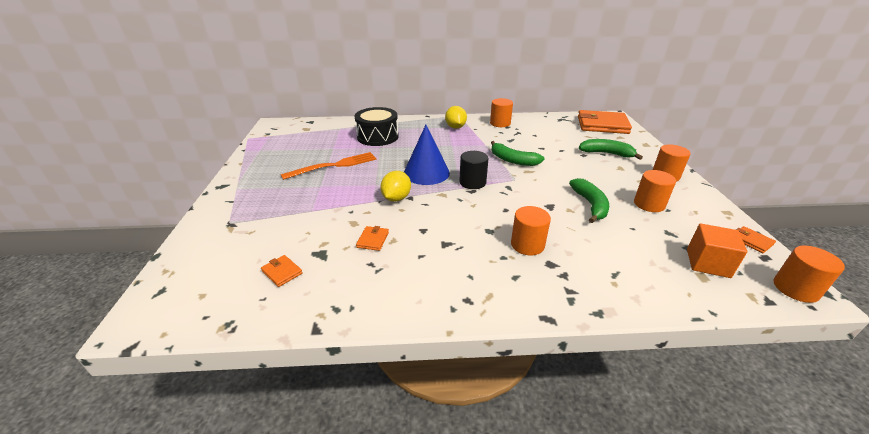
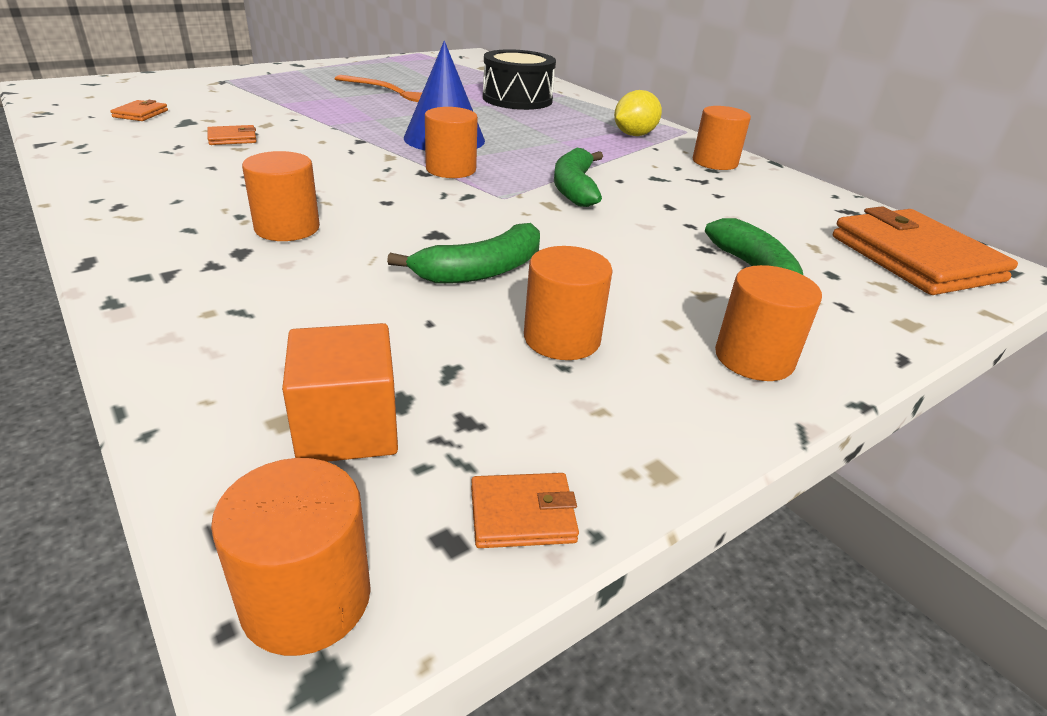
camera: 55 degrees right, 0 degrees up
yellow lemon [380,171,411,202] -> none
black cylinder [459,151,488,189] -> orange cylinder [425,107,478,178]
orange wallet [736,226,776,253] -> orange wallet turned 60 degrees clockwise [471,473,579,548]

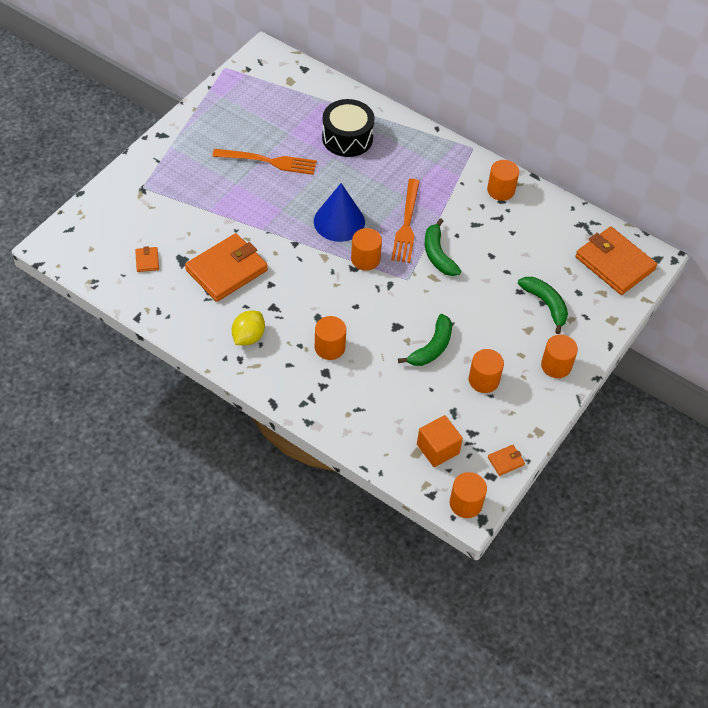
camera: 20 degrees left, 20 degrees up
orange wallet [208,125,257,145] -> orange wallet [185,233,268,302], size x2.40
yellow lemon [614,90,662,136] -> yellow lemon moved to [232,311,265,345]
none -> orange fork [391,179,420,263]

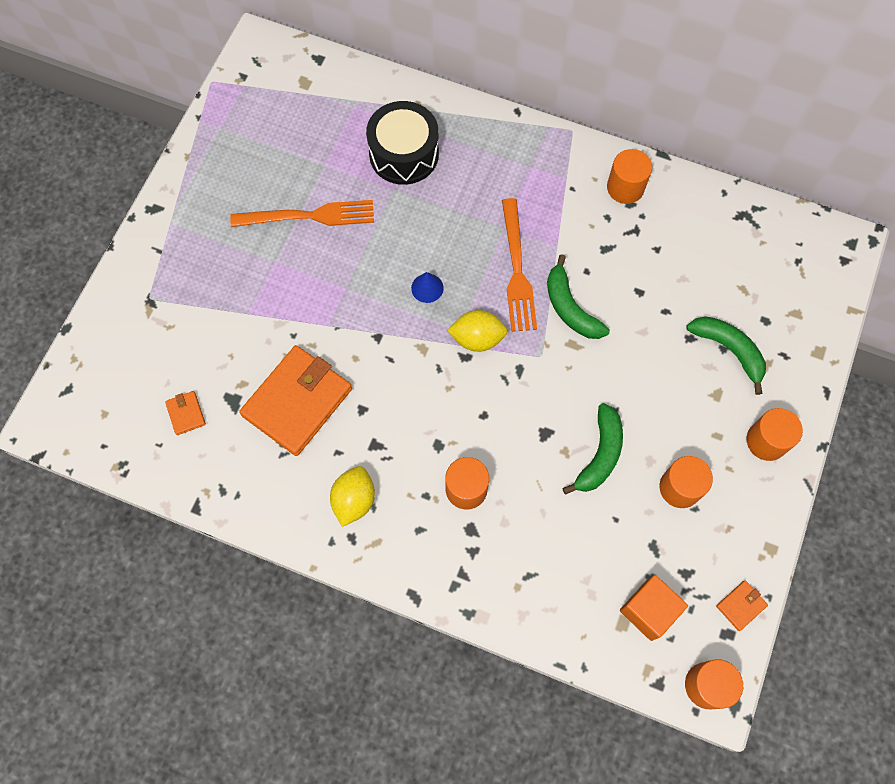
camera: 10 degrees left, 15 degrees up
blue cone [314,183,365,242] -> blue cone [411,272,444,303], size x0.46
orange cylinder [351,228,382,271] -> yellow lemon [447,310,507,352]
orange wallet [575,227,657,295] -> none

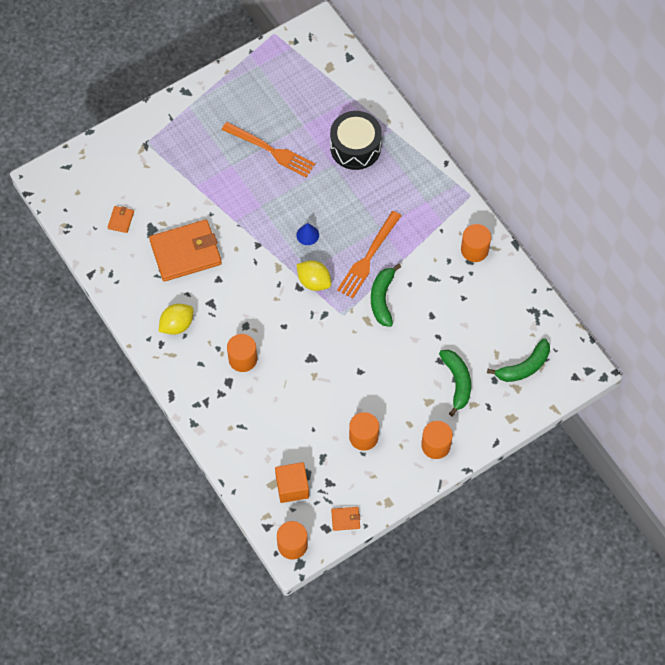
camera: 35 degrees right, 5 degrees down
green banana [563,403,623,495] -> green banana moved to [487,338,550,382]

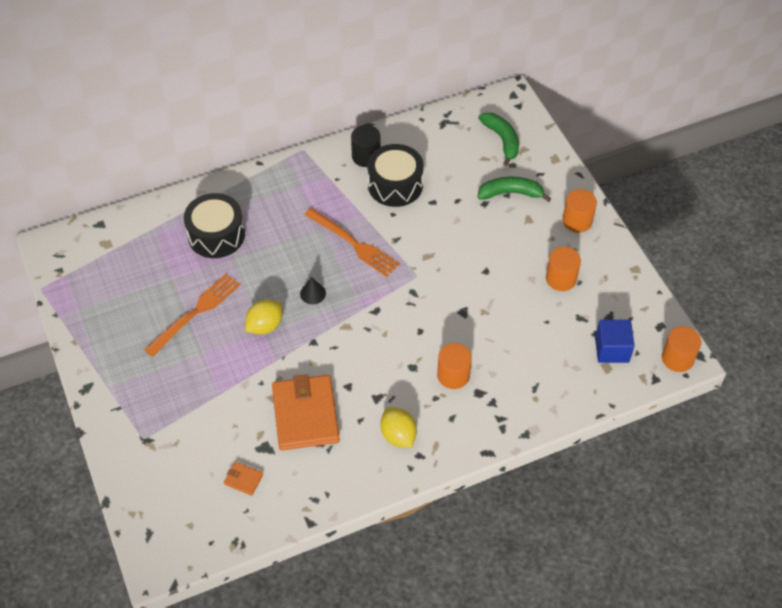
camera: 80 degrees left, 10 degrees down
orange cube [275,462,309,503] -> blue cube [595,320,635,363]
blue cone [296,223,319,245] -> black cone [300,277,326,304]
yellow lemon [297,261,331,291] -> yellow lemon moved to [245,299,283,334]
orange wallet [331,507,360,531] -> none
green banana [371,264,401,327] -> none
orange cylinder [461,224,491,262] -> black cylinder [351,125,381,167]
none -> black drum [368,144,424,207]

